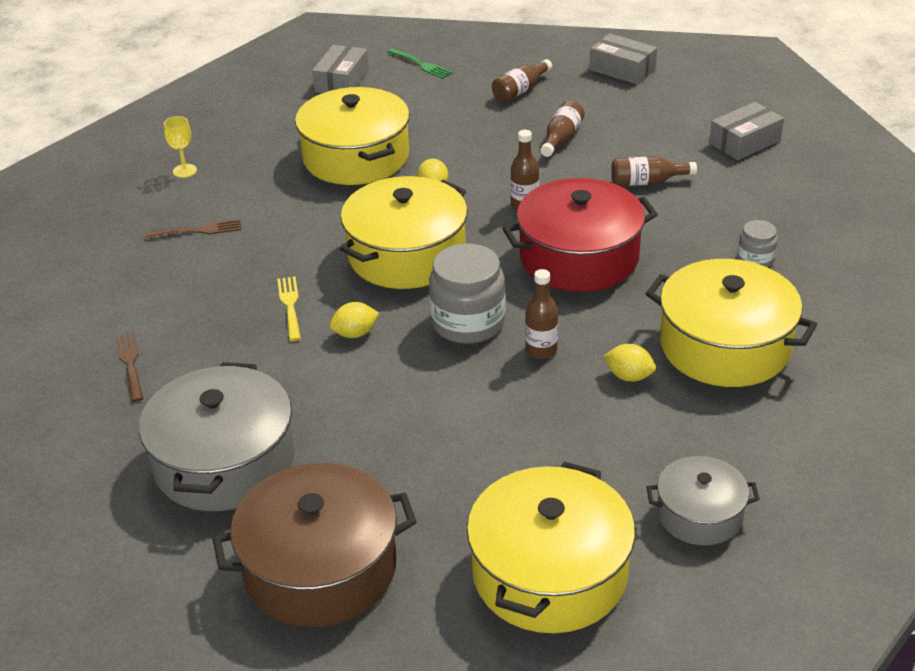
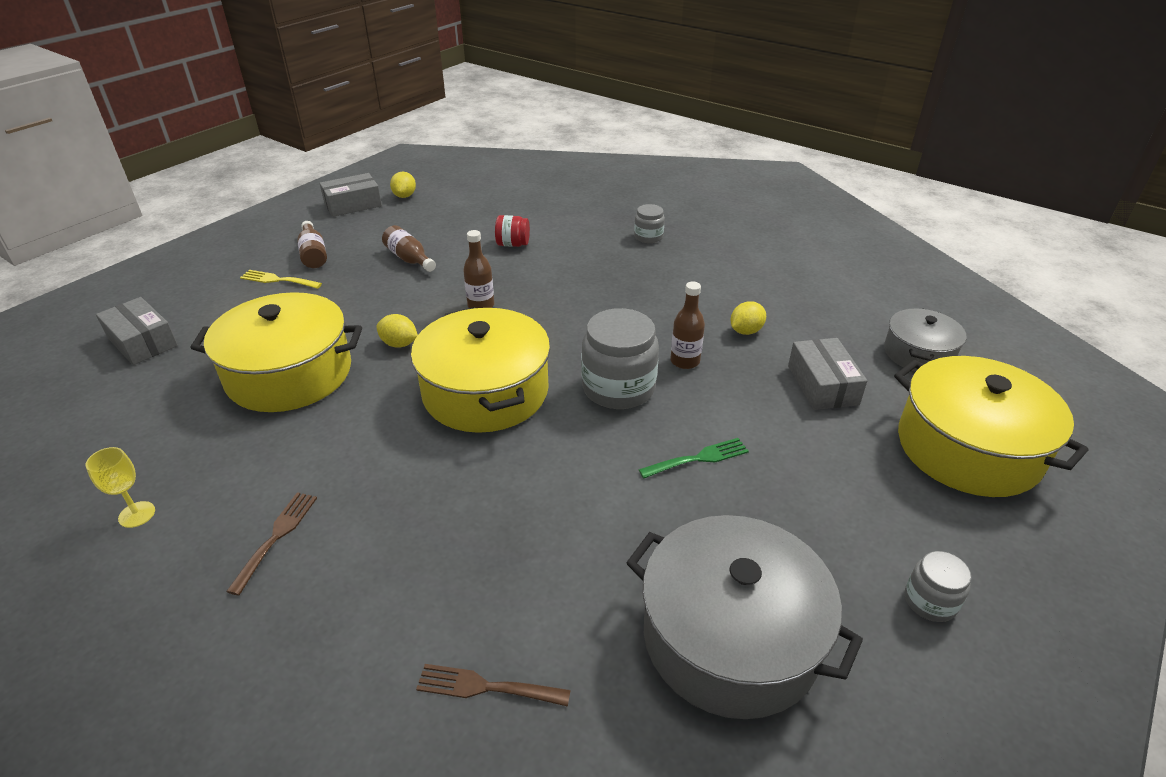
camera: 65 degrees left, 0 degrees up
brown pot [213,463,416,627] -> grey jar [905,551,972,622]
yellow fork [277,276,301,341] -> yellow fork moved to [240,270,322,289]
yellow lemon [330,302,379,338] -> yellow lemon moved to [390,172,416,198]
green fork [387,48,453,79] -> green fork moved to [638,438,749,479]
red pot [503,178,658,292] -> none
brown bottle [611,156,697,186] -> red jar [495,215,530,247]
yellow pot [646,259,818,387] -> none
grey box [709,102,784,160] -> grey box moved to [788,338,867,410]

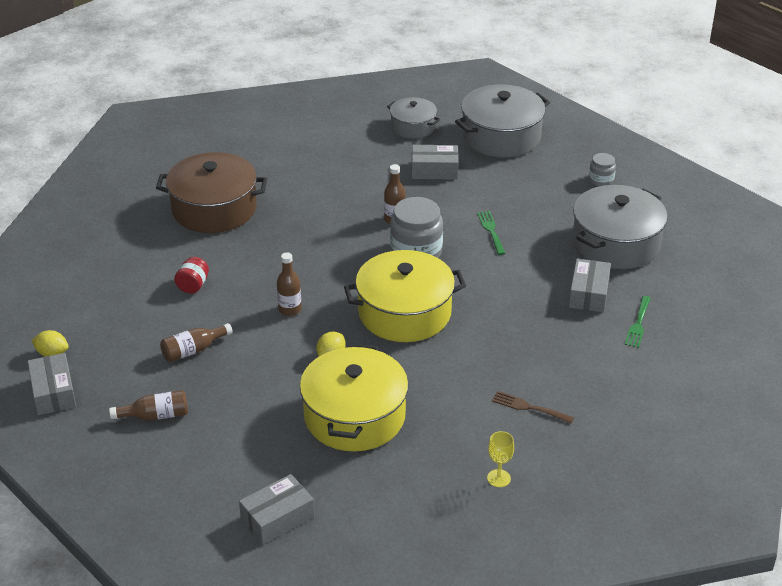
camera: 80 degrees left, 0 degrees up
yellow fork [240,270,322,289] -> none
brown fork [416,664,571,707] -> green fork [625,296,651,348]
grey jar [634,204,665,243] -> brown pot [156,152,267,233]
yellow lemon [730,301,766,335] -> none
yellow pot [894,356,1089,497] -> grey pot [455,84,550,158]
none -> grey box [569,258,611,312]

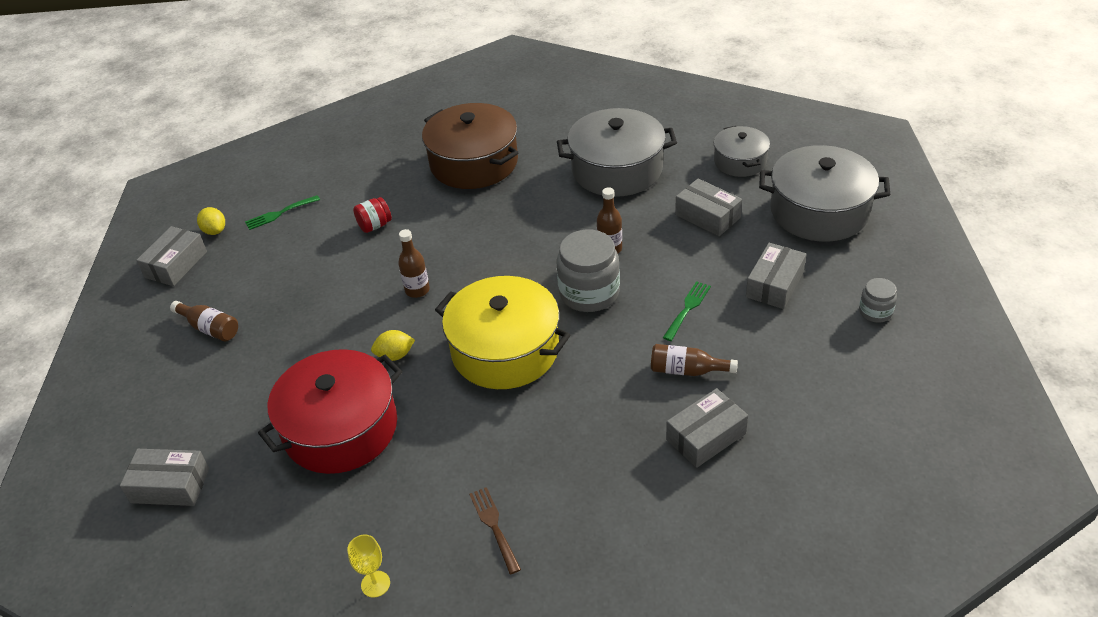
camera: 45 degrees right, 5 degrees up
brown bottle [160,323,233,362] -> brown bottle moved to [651,344,738,376]
yellow pot [300,344,409,451] -> red pot [258,349,402,474]
grey pot [573,185,668,269] -> grey pot moved to [557,108,677,197]
green fork [625,296,651,348] -> green fork moved to [245,195,320,230]
none -> grey box [746,243,806,309]

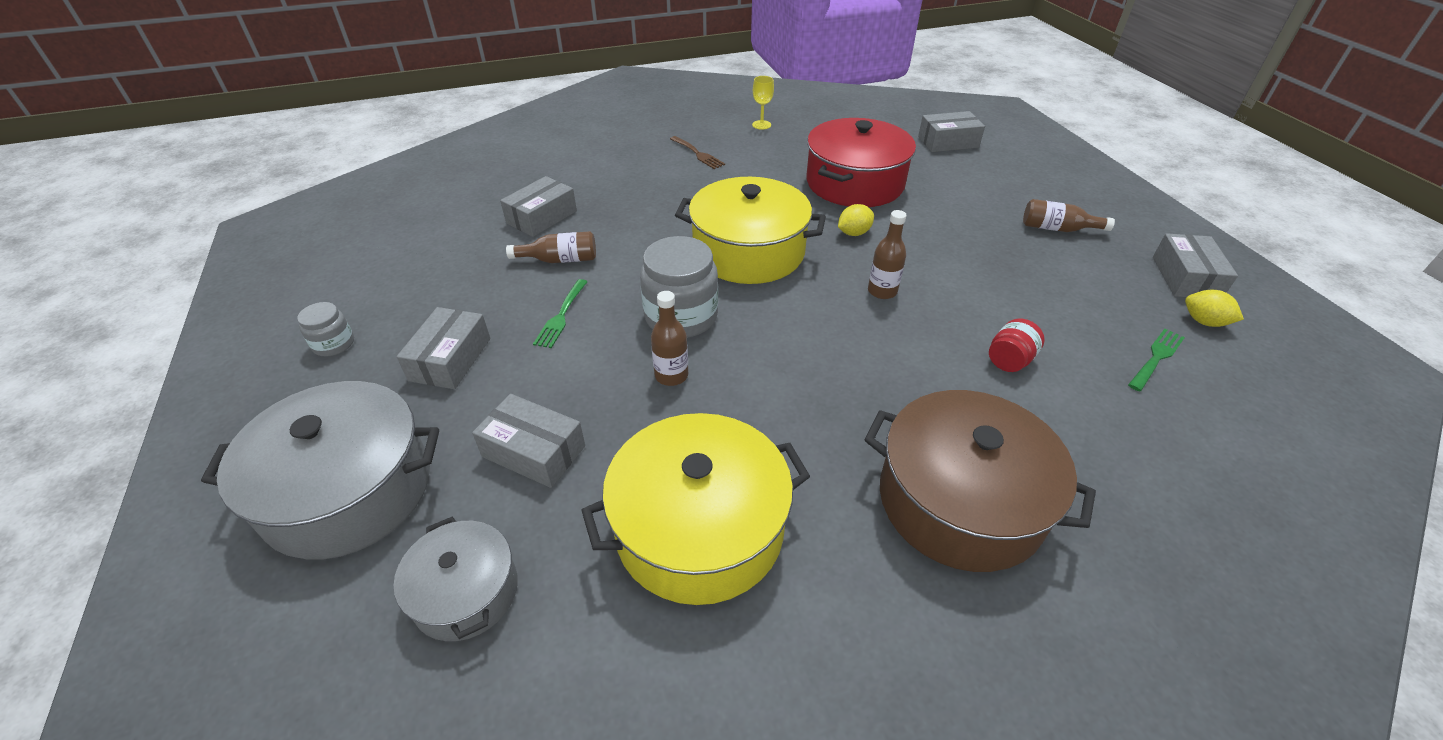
camera: 160 degrees right, 0 degrees up
grey pot [557,108,677,197] -> yellow pot [581,413,810,605]

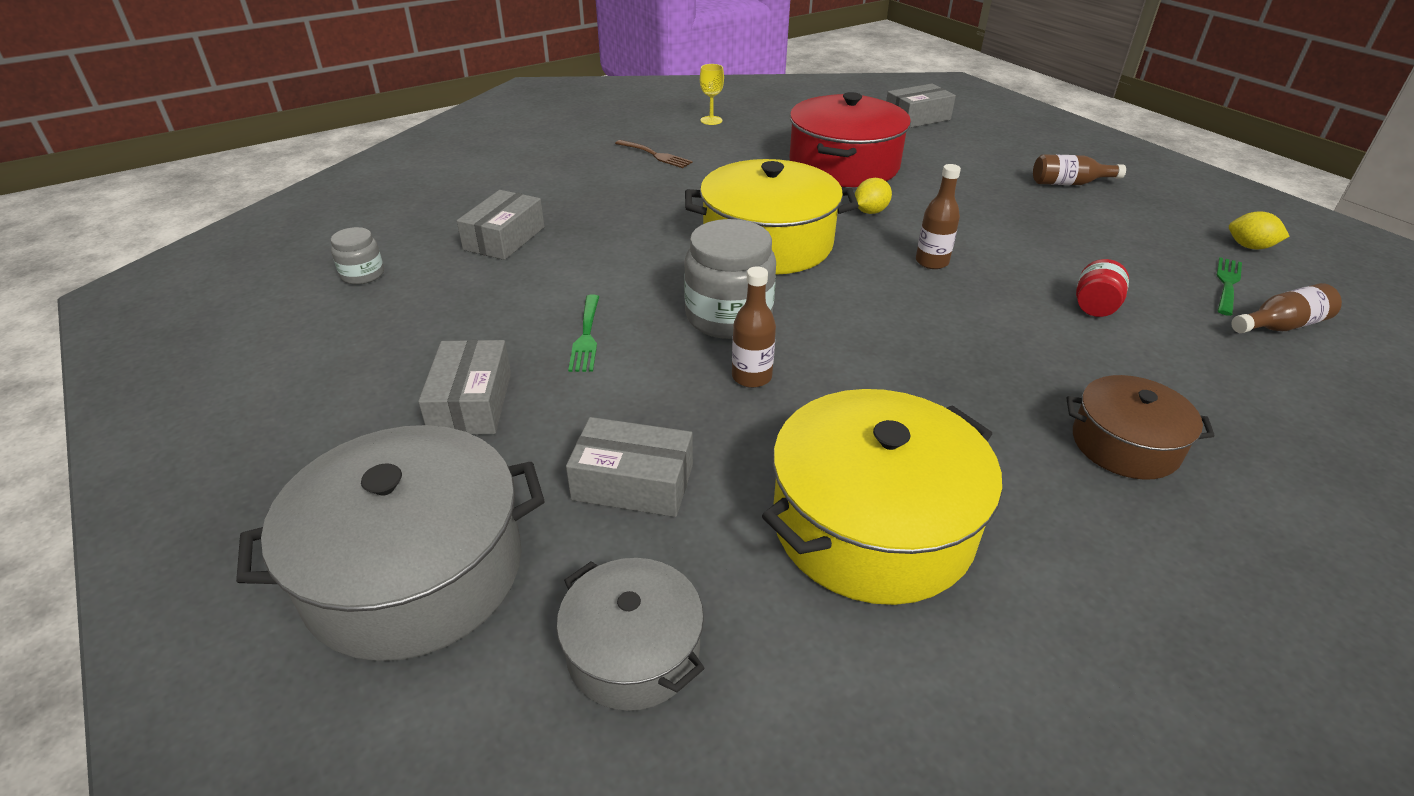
camera: 15 degrees left, 5 degrees down
grey jar [297,302,354,357] -> grey jar moved to [331,227,384,285]
brown bottle [506,231,596,263] -> brown bottle moved to [1231,283,1342,333]
brown pot [864,390,1096,572] -> brown pot [1066,375,1215,480], size x0.57
grey box [1153,233,1238,297] -> none

